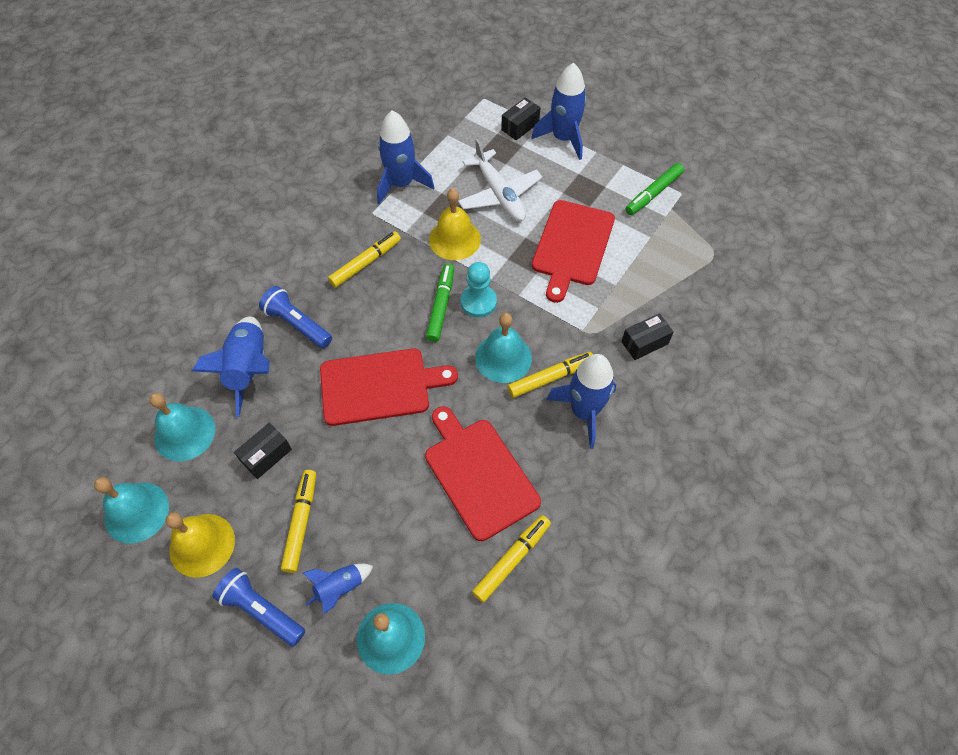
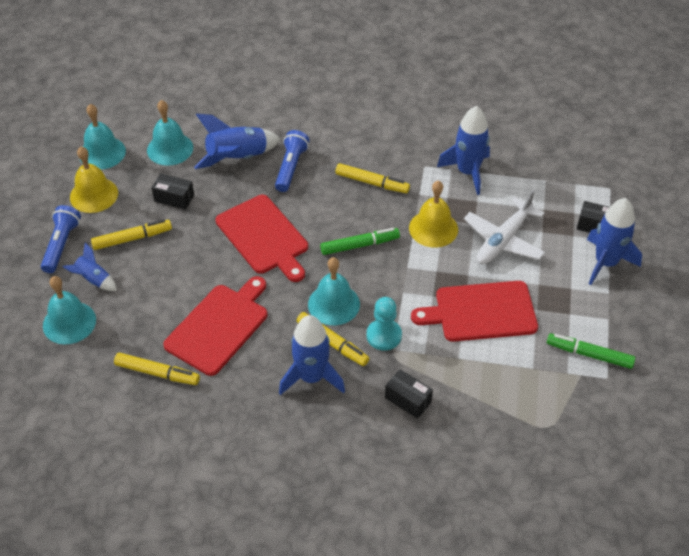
camera: 65 degrees right, 10 degrees down
turquoise pawn [461,262,497,317] -> turquoise pawn moved to [367,297,402,351]

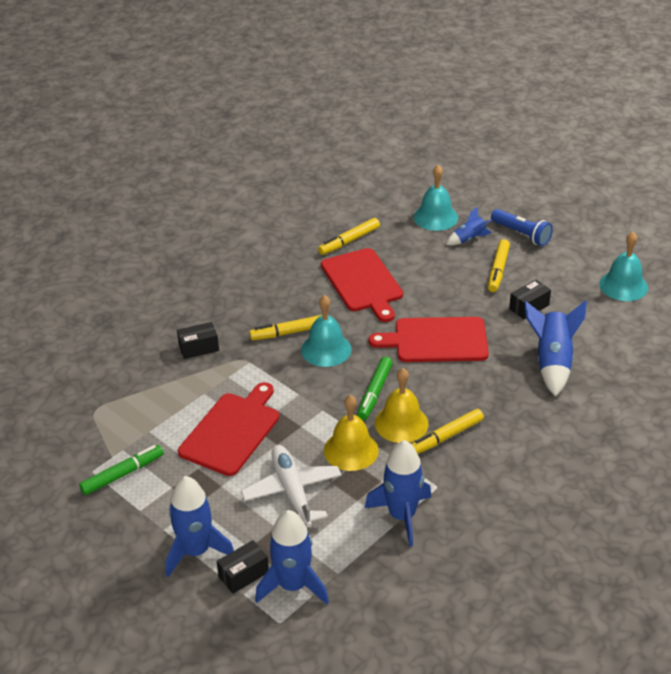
camera: 125 degrees right, 10 degrees down
yellow bell [70,147,118,213] -> yellow bell moved to [375,368,429,443]
turquoise bell [147,100,193,166] -> none
blue flashlight [275,130,310,192] -> none
blue rocket [279,315,345,395] -> blue rocket moved to [255,510,329,604]
turquoise pawn [367,297,402,351] -> none

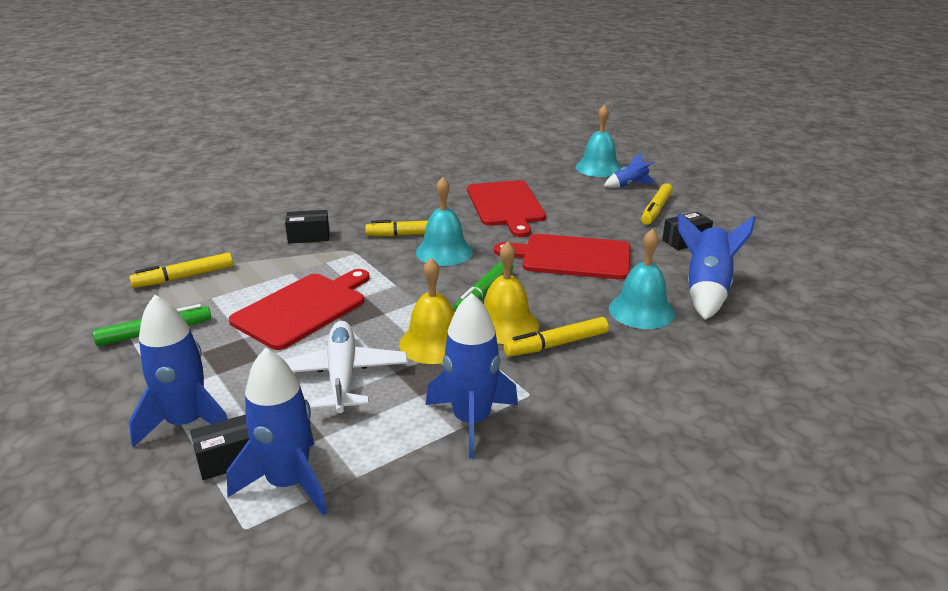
camera: 10 degrees right, 10 degrees down
yellow marker [318,218,380,255] -> yellow marker moved to [129,253,233,288]
blue flashlight [491,209,553,246] -> none
turquoise bell [599,232,648,301] -> turquoise bell moved to [609,229,675,329]

